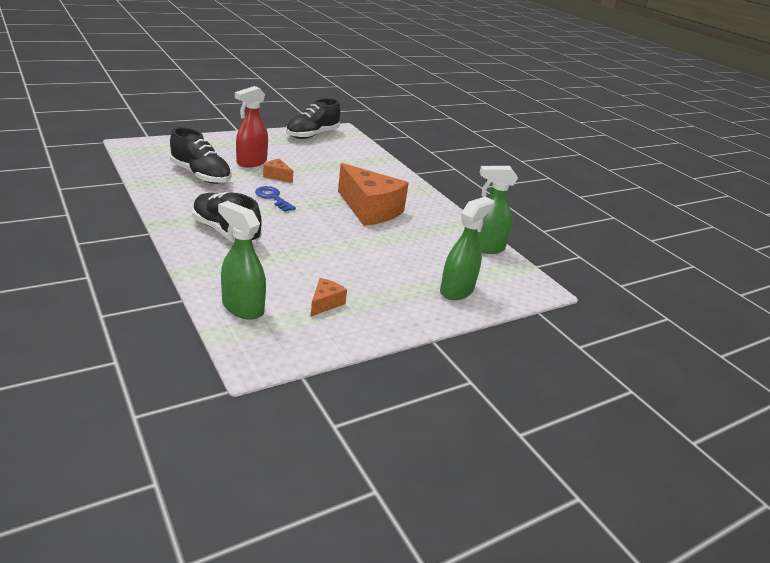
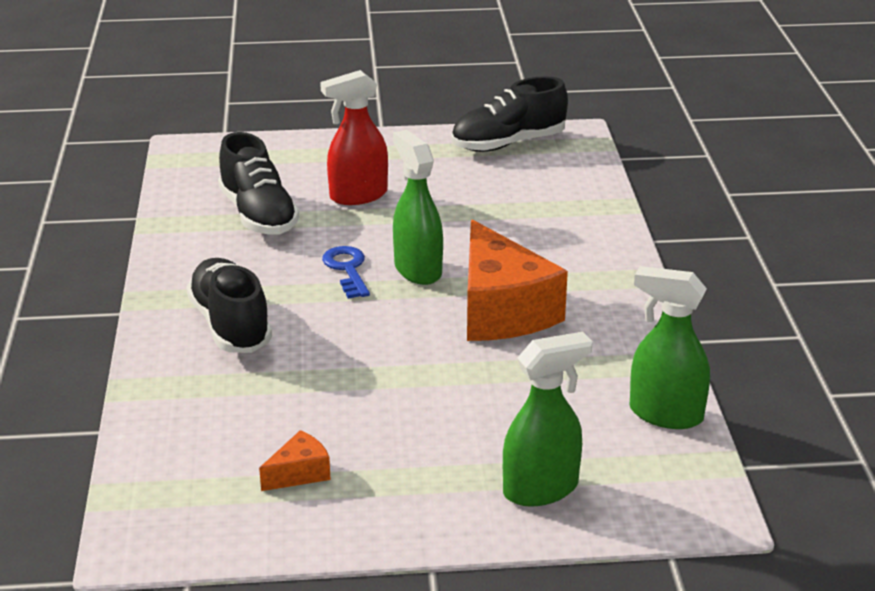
camera: 30 degrees right, 0 degrees up
green spray bottle [218,201,266,320] -> green spray bottle moved to [393,130,443,285]
orange cheese [263,159,293,183] -> none

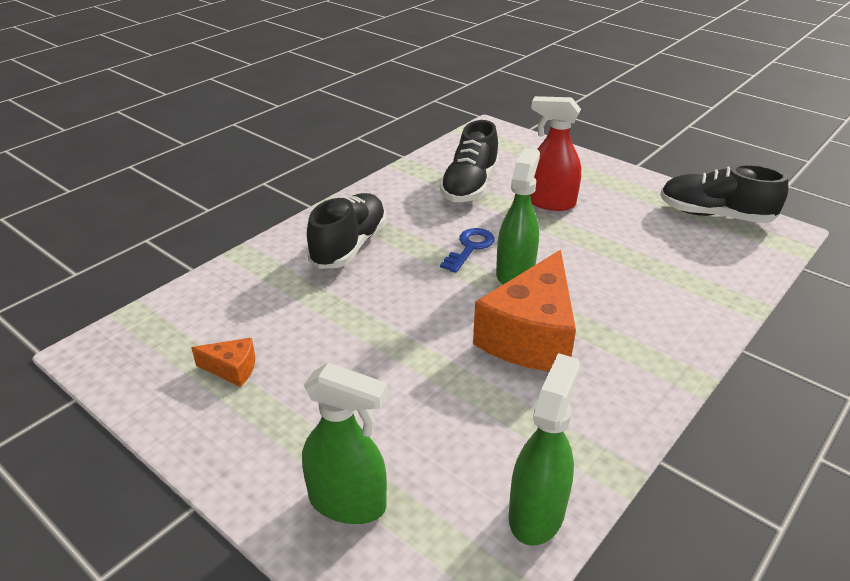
camera: 45 degrees right, 5 degrees up
green spray bottle [630,266,710,429] -> green spray bottle turned 45 degrees clockwise [509,353,580,546]

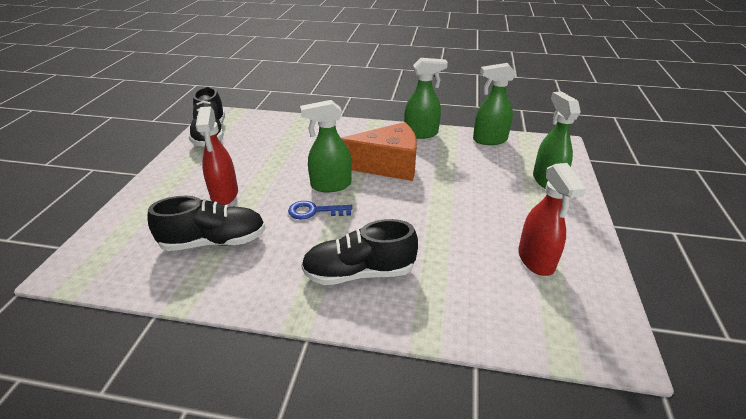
camera: 120 degrees left, 0 degrees up
orange cheese [191,338,255,387] -> red spray bottle [518,163,586,276]
none -> green spray bottle [404,58,448,139]

